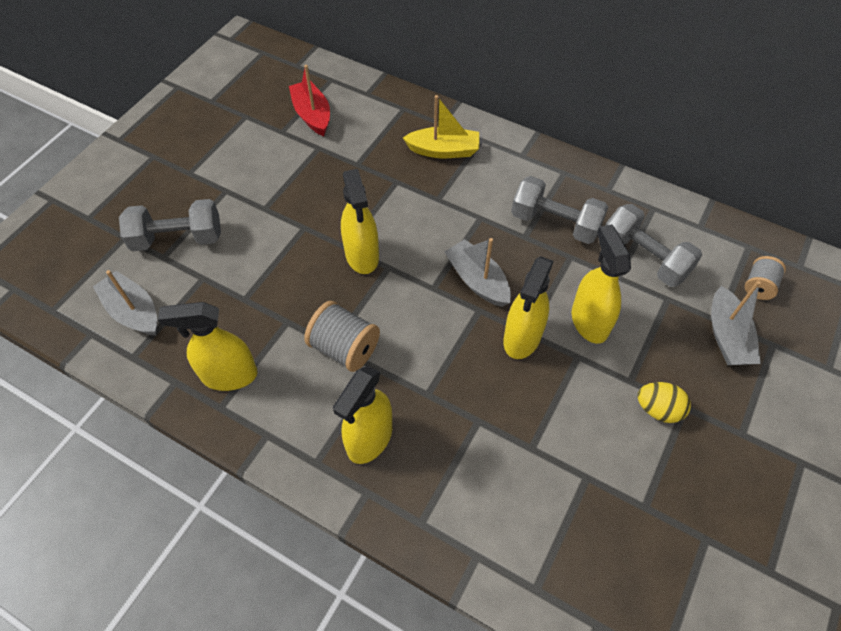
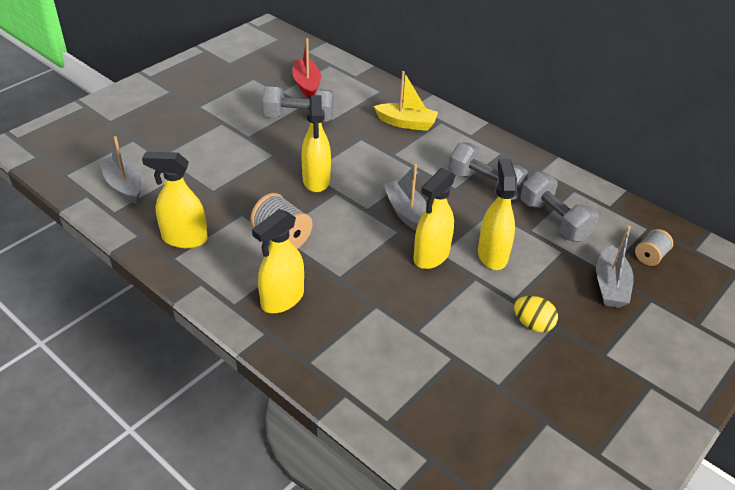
camera: 10 degrees right, 15 degrees down
grey dumbbell [119,199,221,251] -> grey dumbbell moved to [262,86,334,121]

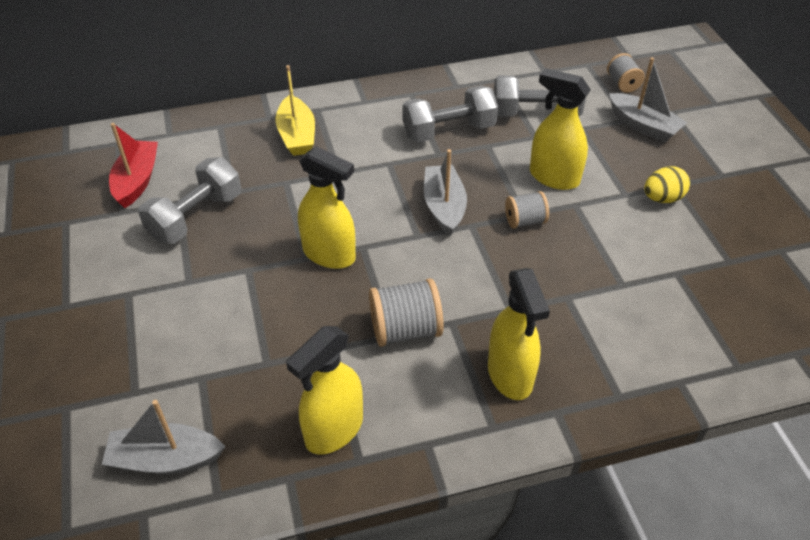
camera: 55 degrees left, 5 degrees up
red boat [292,38,321,99] -> red boat turned 75 degrees clockwise [109,123,158,208]
yellow boat [374,71,438,131] -> yellow boat turned 120 degrees clockwise [276,65,315,156]
grey boat [383,164,427,231] -> grey boat turned 75 degrees clockwise [424,149,467,236]
yellow spray bottle [413,168,456,269] -> grey spool [505,191,549,229]

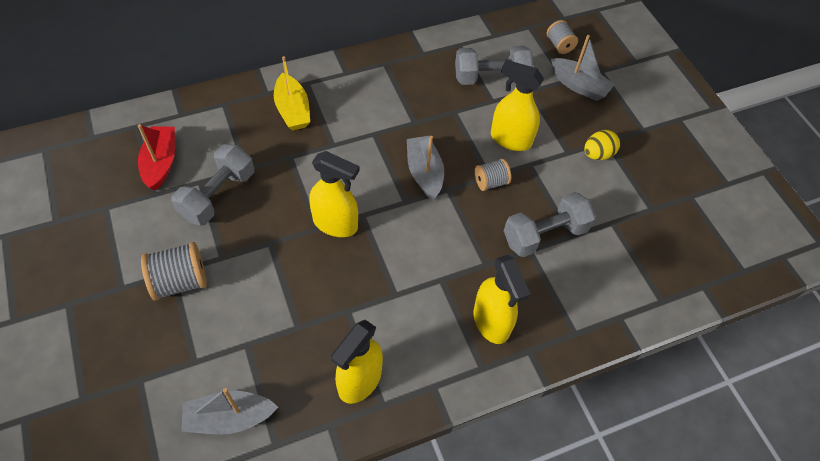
camera: 10 degrees left, 10 degrees up
grey spool [369,278,444,347] -> grey spool moved to [141,242,207,301]
grey dumbbell [403,86,498,143] -> grey dumbbell moved to [504,192,596,257]

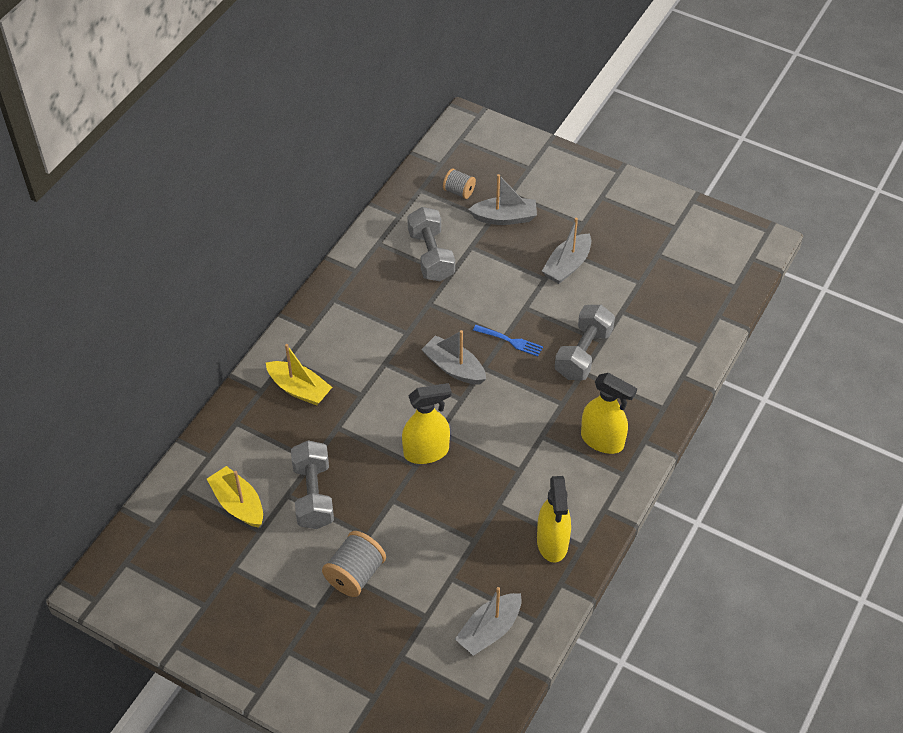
camera: 35 degrees left, 5 degrees down
red boat [138,124,175,191] -> yellow boat [207,466,263,528]
grey dumbbell [455,46,533,85] -> grey dumbbell turned 60 degrees counterclockwise [407,207,455,281]
grey spool [475,159,511,191] -> blue fork [473,325,543,356]
yellow spray bottle [491,60,544,151] -> none
yellow egg [584,130,620,160] -> grey boat [542,217,591,284]

